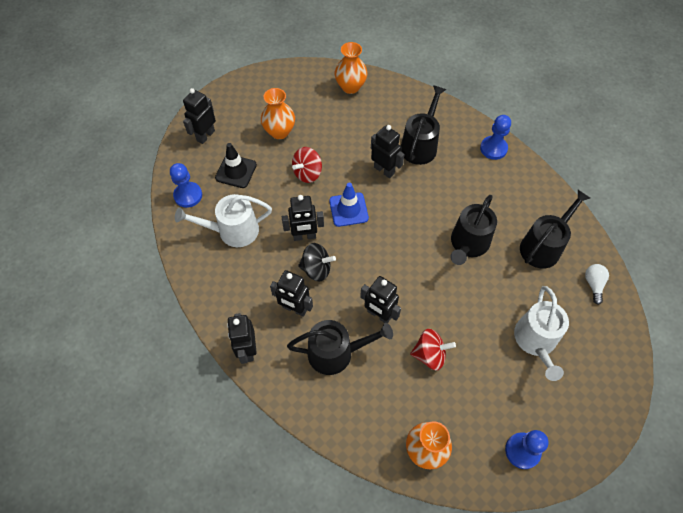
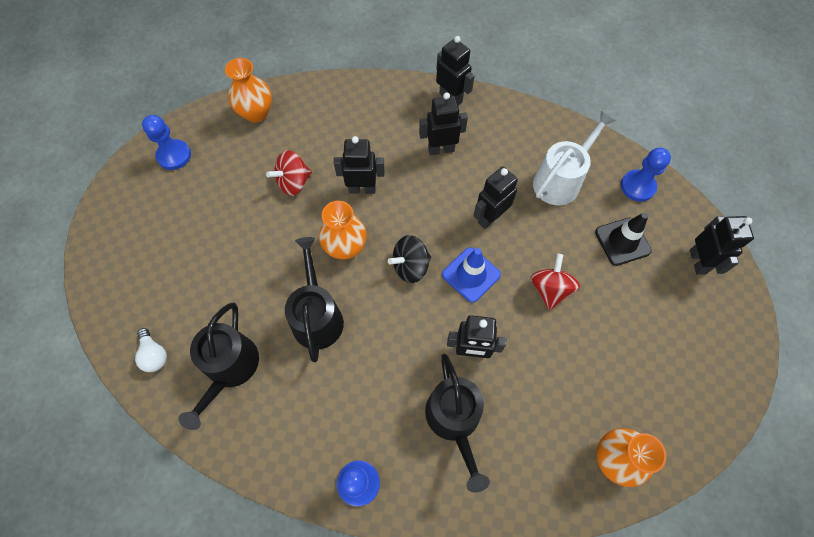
camera: 145 degrees right, 5 degrees up
orange vase [261,88,295,139] -> orange vase moved to [319,201,367,259]
black watering can [287,320,393,375] -> none
black spinning top [298,243,336,282] -> black spinning top moved to [388,235,431,283]
white watering can [514,286,569,381] -> none

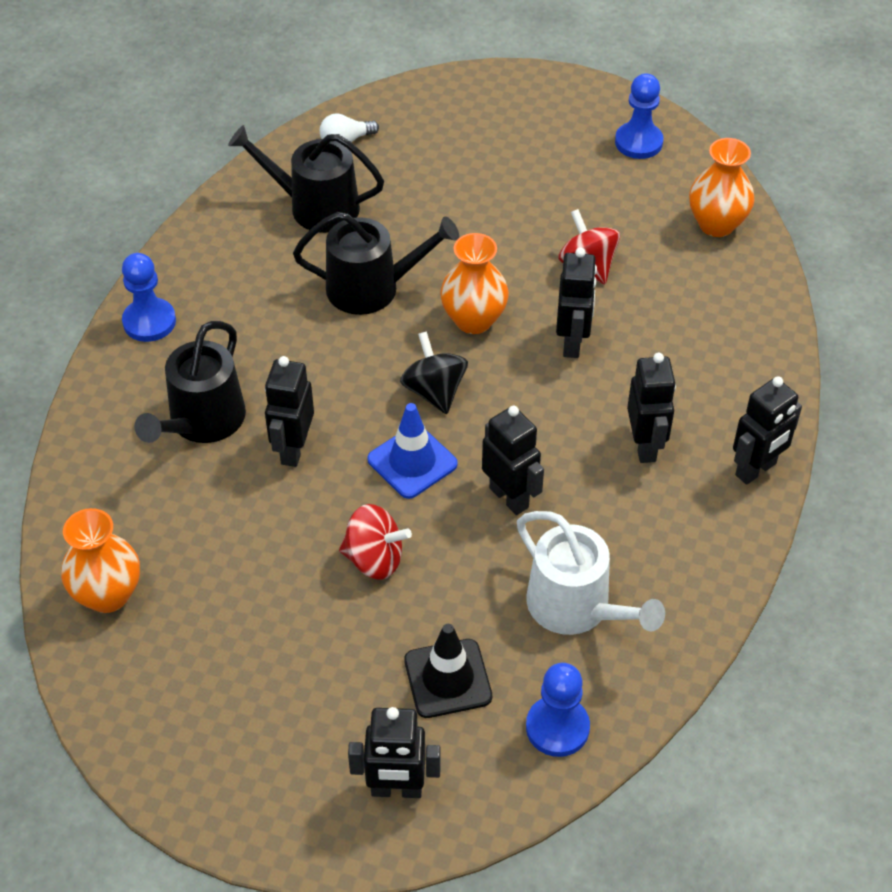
camera: 95 degrees right, 15 degrees down
black watering can [425,354,490,493] -> black watering can turned 60 degrees counterclockwise [134,321,246,443]

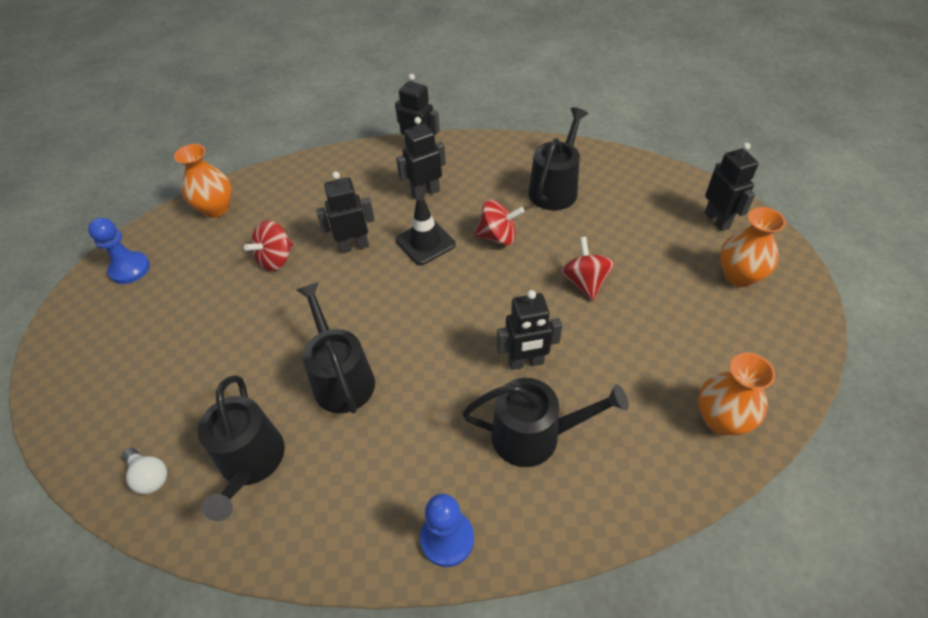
camera: 110 degrees left, 0 degrees up
blue traffic cone [367,403,458,499] -> none
black spinning top [400,331,468,414] -> none
black traffic cone [404,624,492,718] -> black traffic cone moved to [396,196,456,265]
orange vase [440,233,509,334] -> orange vase moved to [720,207,786,287]
black robot [482,406,544,515] -> red spinning top [475,200,525,246]
white watering can [517,511,665,635] -> black watering can [528,107,588,210]
blue pawn [526,663,590,757] -> none

